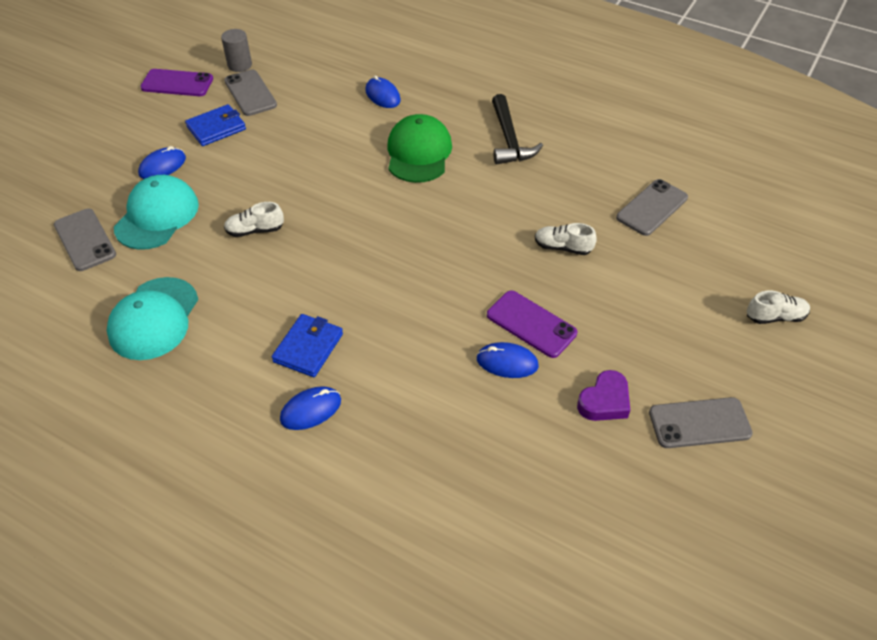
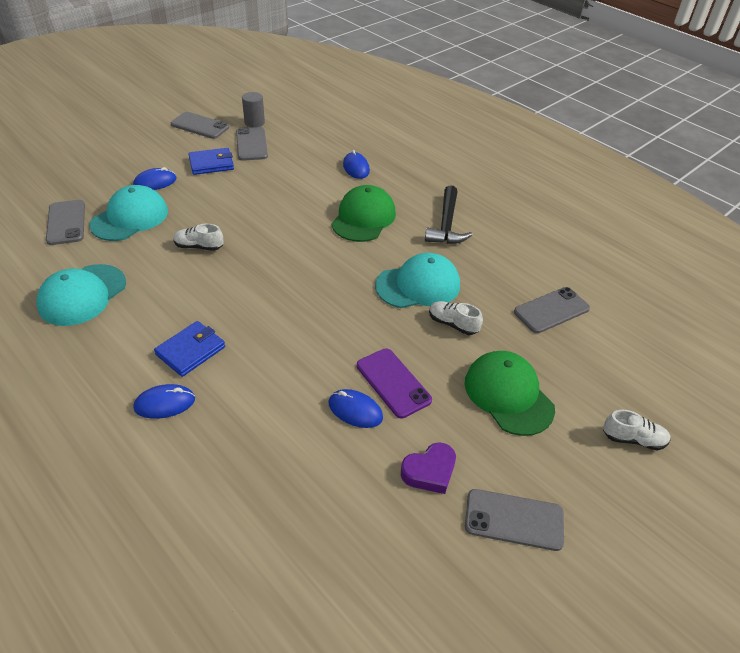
camera: 15 degrees right, 5 degrees down
purple phone [140,69,213,96] -> grey phone [171,112,229,139]
none -> turquoise cap [375,253,460,308]
none -> green cap [465,351,555,436]

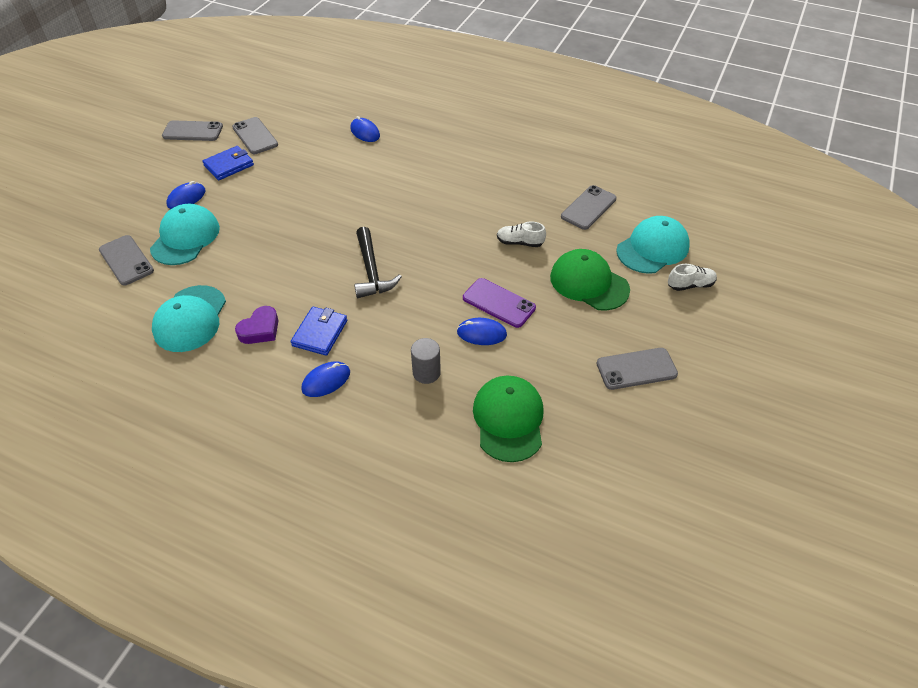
camera: 20 degrees left, 5 degrees up
white shoe [173,224,223,251] -> none
grey cylinder [242,92,265,127] -> grey cylinder moved to [411,338,441,384]
green cap [331,185,396,242] -> green cap moved to [473,376,544,462]
turquoise cap [375,253,460,308] -> turquoise cap moved to [616,216,690,274]
purple heart [401,442,456,494] -> purple heart moved to [235,306,278,344]
black hammer [425,185,472,244] -> black hammer moved to [354,227,402,298]

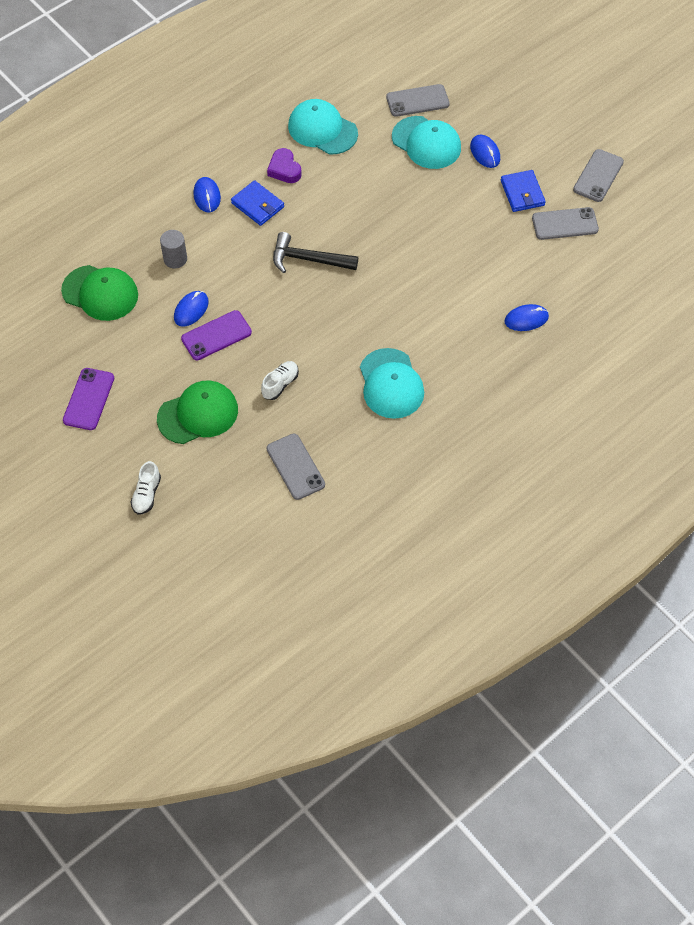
camera: 115 degrees right, 10 degrees up
grey phone [596,348,678,390] -> purple phone [63,368,114,430]
turquoise cap [616,216,690,274] -> turquoise cap moved to [360,348,424,419]

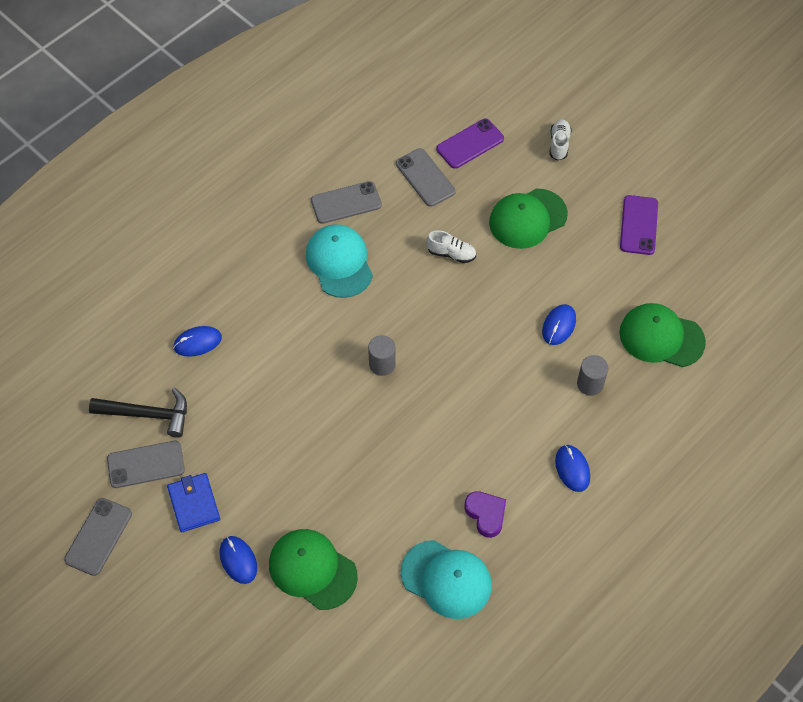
camera: 175 degrees right, 0 degrees up
purple phone [181,310,252,360] -> purple phone moved to [436,119,504,169]
blue wallet [231,180,284,226] -> none
white shoe [261,361,299,400] -> white shoe turned 105 degrees counterclockwise [426,230,476,263]
black hammer [273,232,358,273] -> black hammer moved to [89,388,187,438]
grey phone [386,84,450,117] -> grey phone moved to [311,181,382,224]
turquoise cap [392,116,461,169] -> green cap [269,529,358,610]
none -> grey cylinder [368,335,396,376]

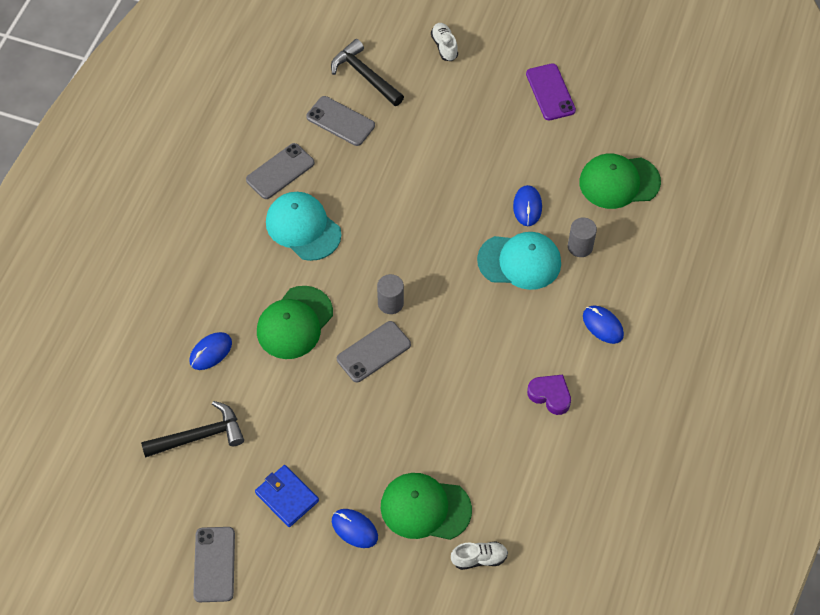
camera: 25 degrees left, 0 degrees up
grey phone [107,441,185,488] -> grey phone moved to [337,321,411,382]
turquoise cap [400,540,492,619] -> turquoise cap moved to [477,232,561,290]
white shoe [426,230,476,263] -> white shoe moved to [451,541,508,570]
purple phone [436,119,504,169] -> black hammer [331,39,404,106]
green cap [489,188,568,249] -> green cap moved to [257,286,333,359]

